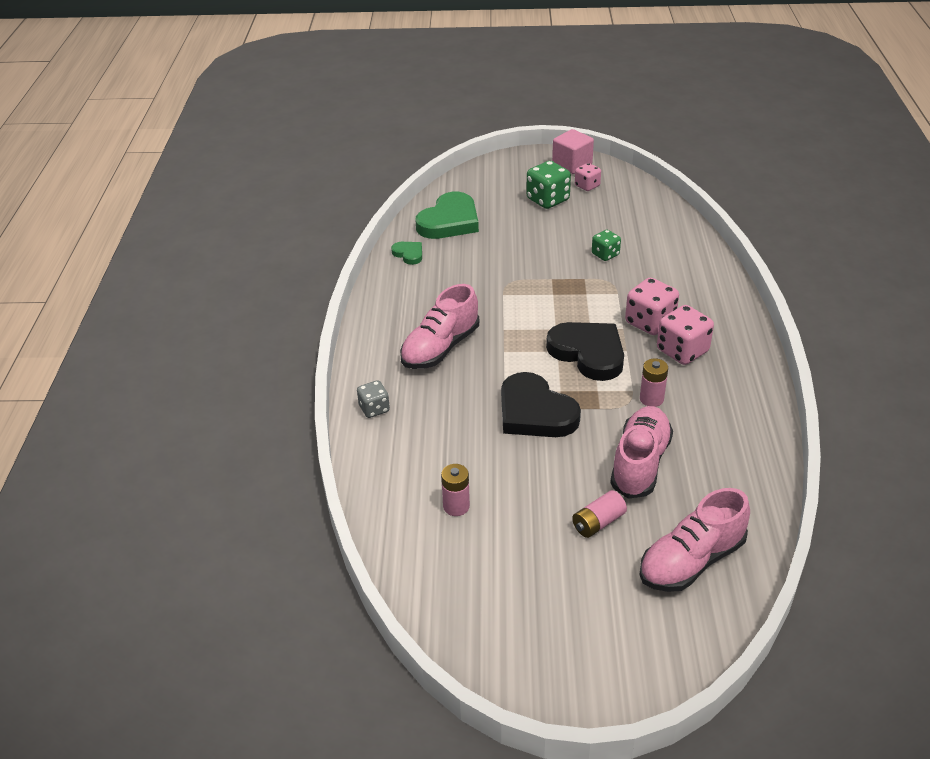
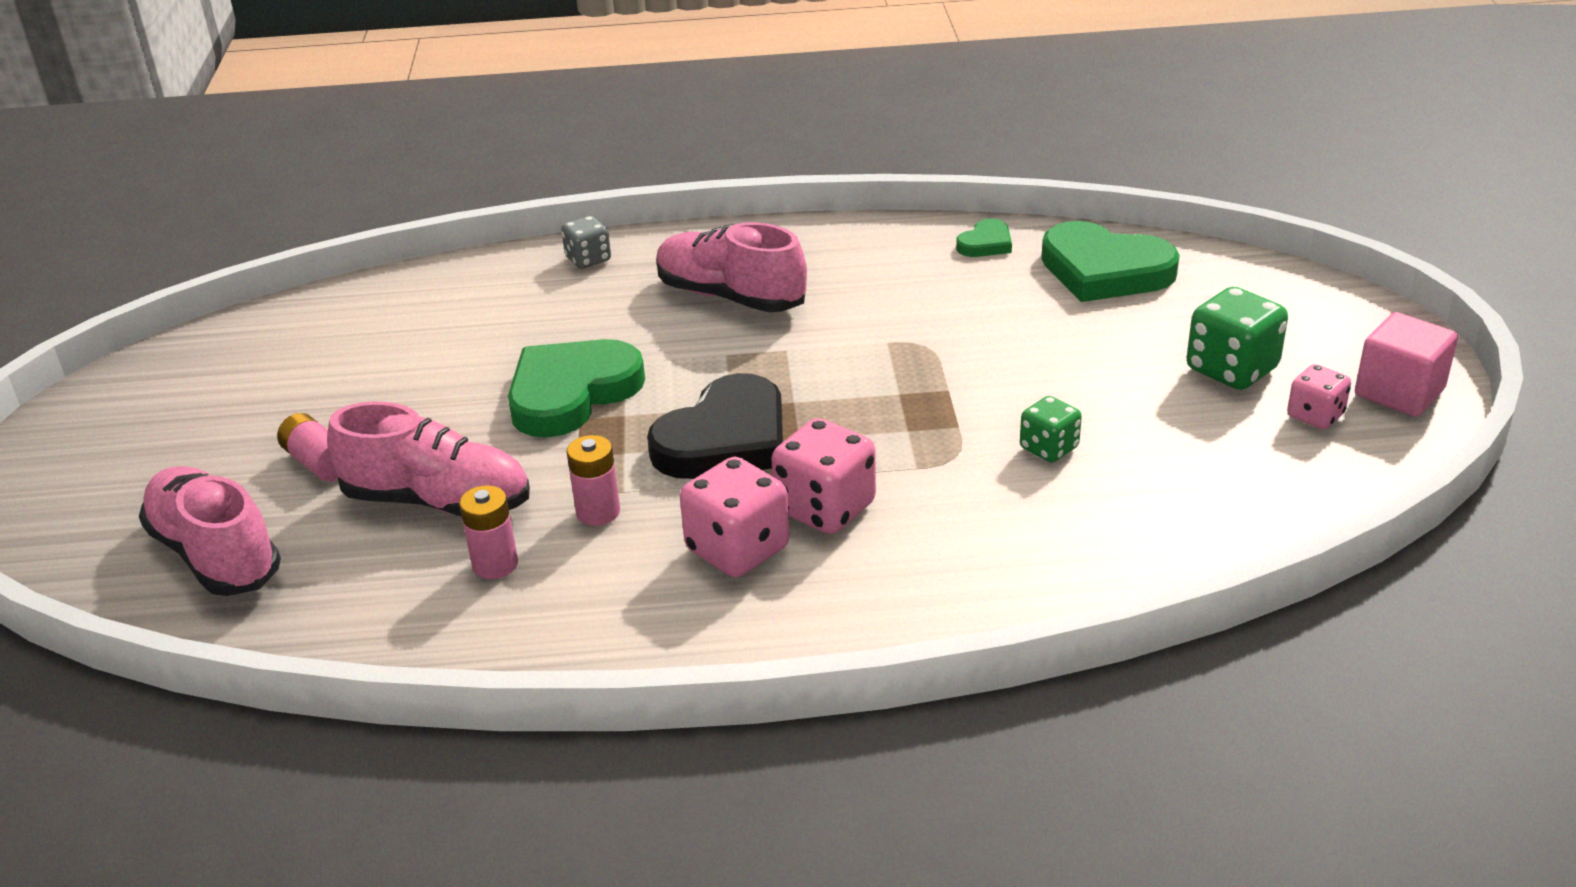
camera: 85 degrees right, 5 degrees down
pink battery [441,464,470,516] -> pink battery moved to [459,485,518,579]
black heart [501,372,581,437] -> green heart [508,339,645,438]

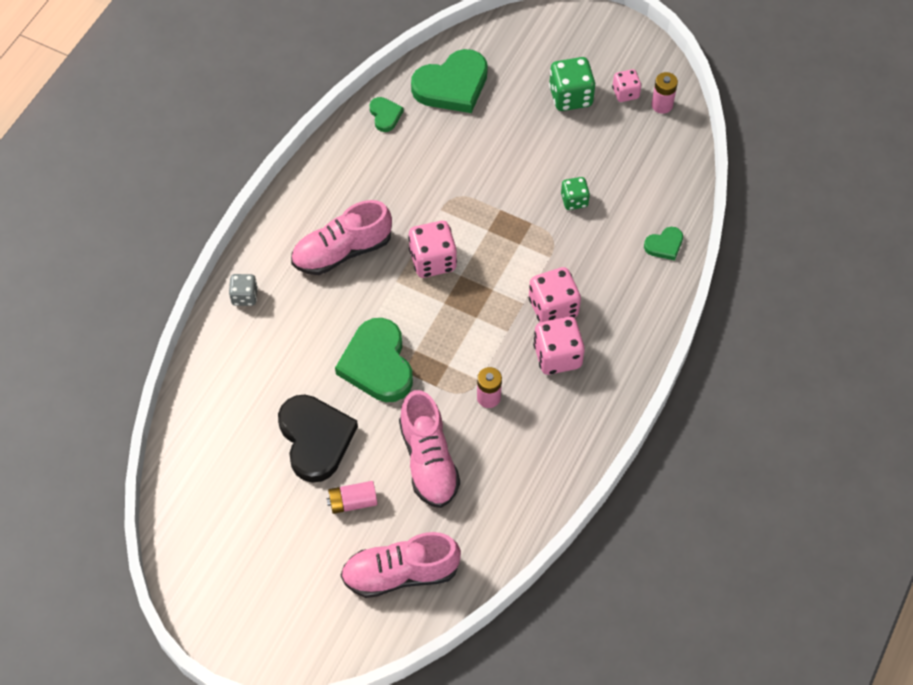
camera: 60 degrees left, 25 degrees up
pink shoe [327,401,530,516] -> pink shoe turned 120 degrees clockwise [399,390,460,508]
pink battery [459,485,518,579] -> pink battery moved to [651,72,678,114]
black heart [647,373,783,479] -> black heart moved to [278,395,358,483]
pink cube [1355,312,1458,417] -> none
none -> pink dice [408,221,457,278]
none -> green heart [644,227,683,261]

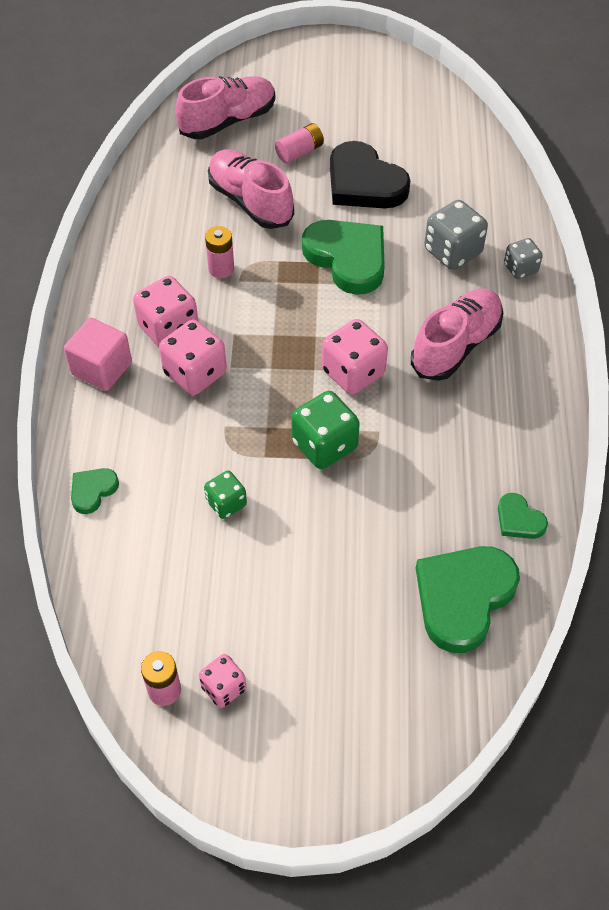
camera: 155 degrees right, 5 degrees down
green dice [549,57,595,111] -> green dice moved to [291,391,360,469]
none -> pink cube [64,318,132,391]
none -> grey dice [424,200,488,270]

